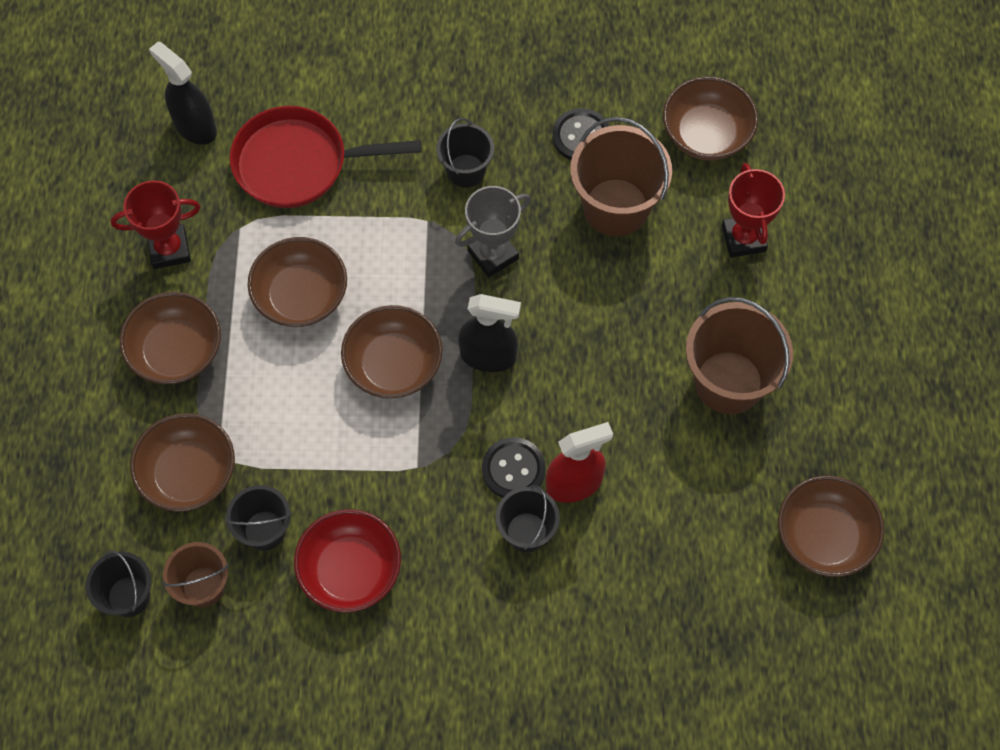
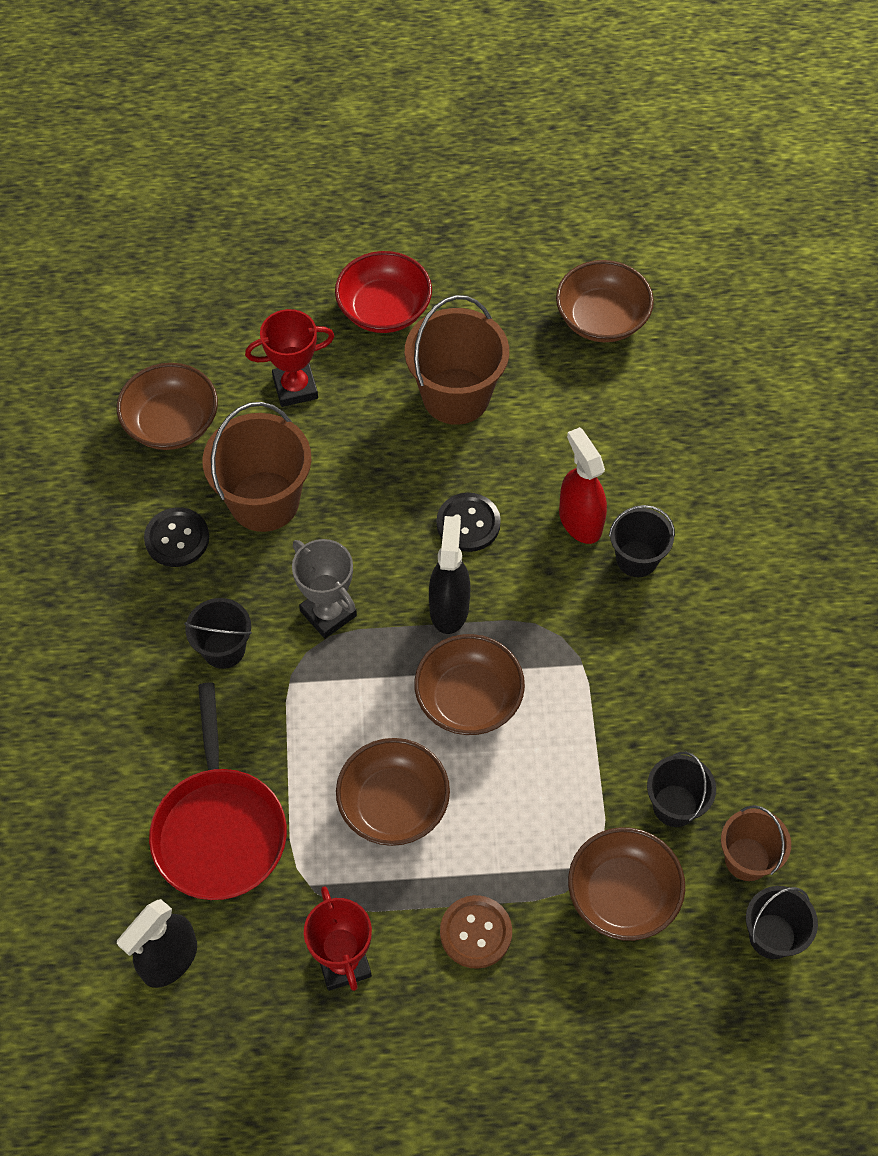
camera: 95 degrees left, 5 degrees down
brown bowl [120,292,221,384] -> brown button [440,895,512,969]
red bowl [294,509,401,613] -> red bowl moved to [335,251,432,333]
black button [482,437,546,498] -> black button moved to [437,493,501,552]

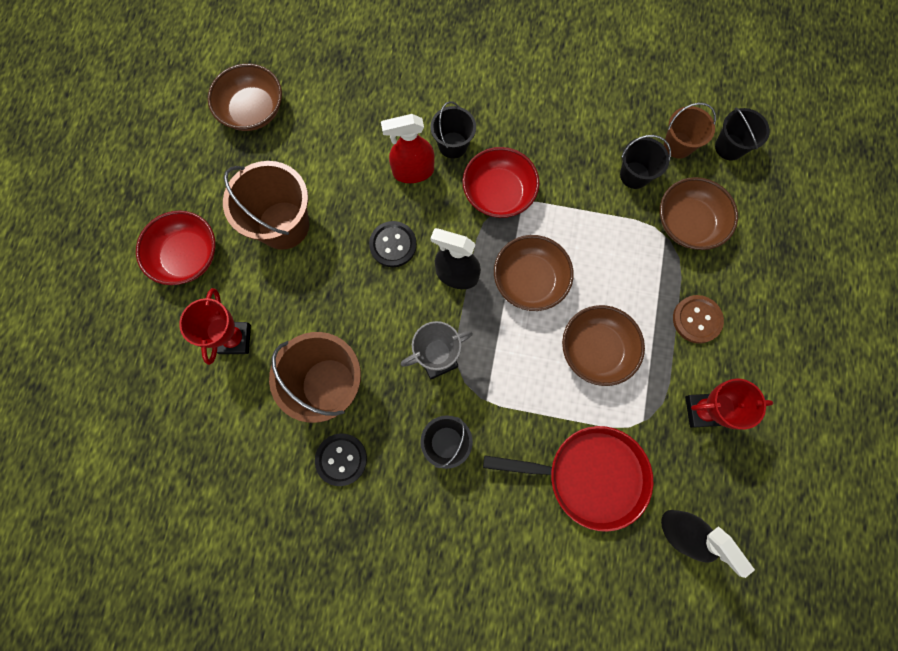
camera: 75 degrees left, 15 degrees up
brown bowl [117,363,218,450] -> none
none -> red bowl [463,147,539,218]

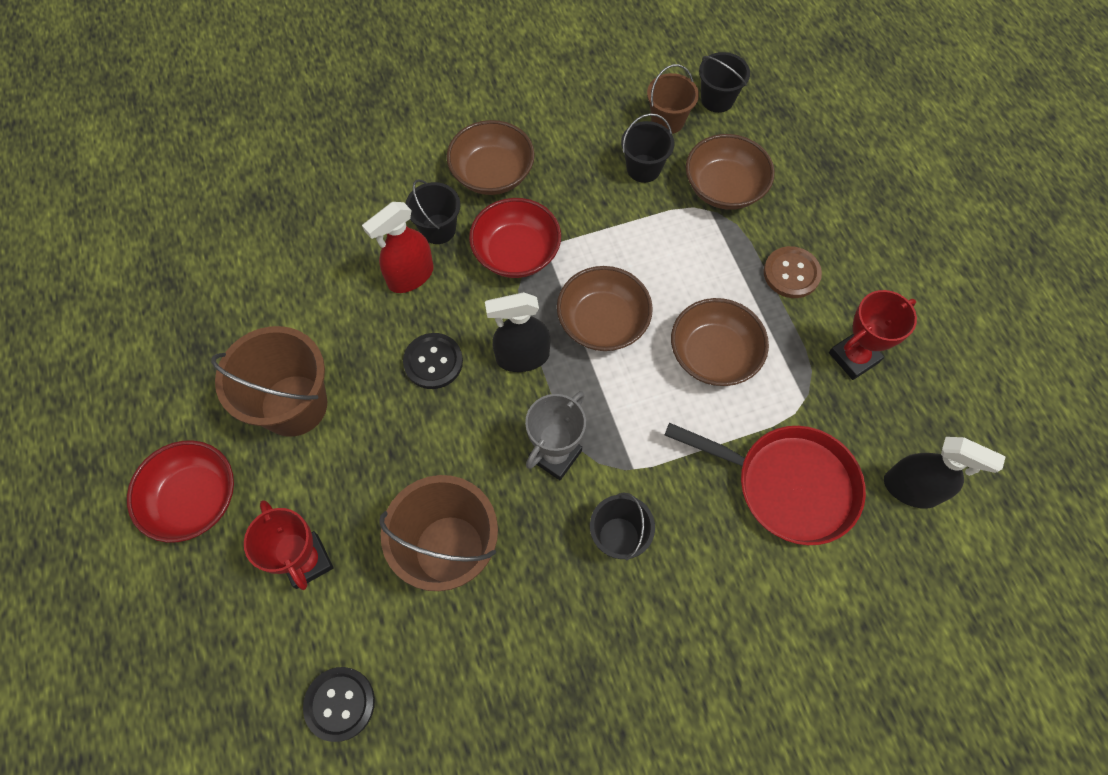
camera: 30 degrees left, 10 degrees down
brown bowl [208,63,282,131] -> brown bowl moved to [447,120,535,195]
black button [315,433,367,486] -> black button moved to [303,667,375,742]
red pan [483,426,653,532] -> red pan turned 45 degrees clockwise [665,423,866,545]

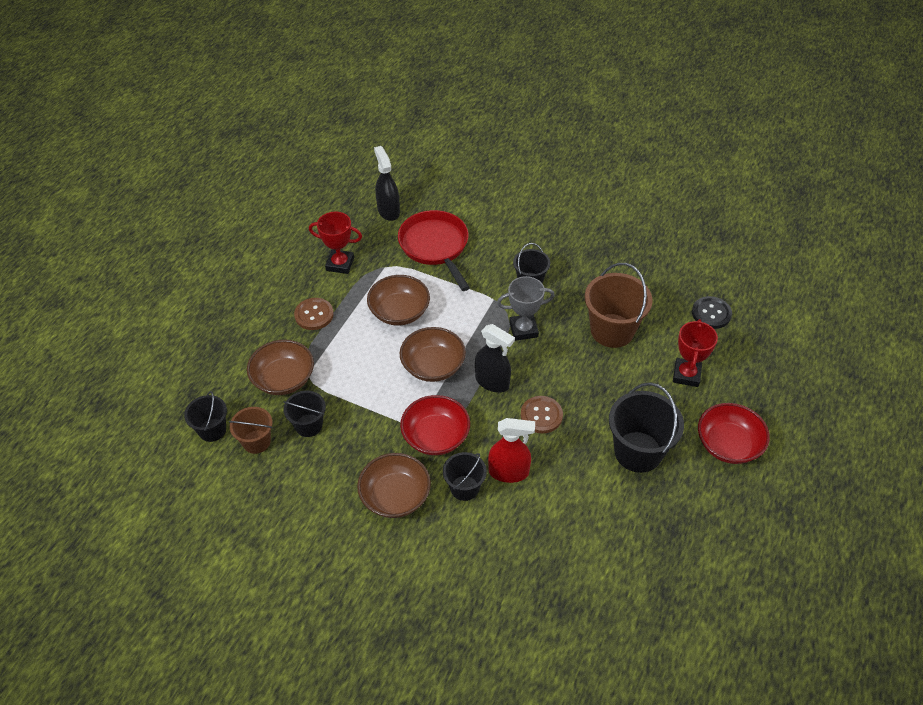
camera: 135 degrees left, 15 degrees down
brown bucket [211,326,327,437] -> black bucket [609,383,684,473]
black button [403,333,463,389] -> brown button [521,396,563,433]

